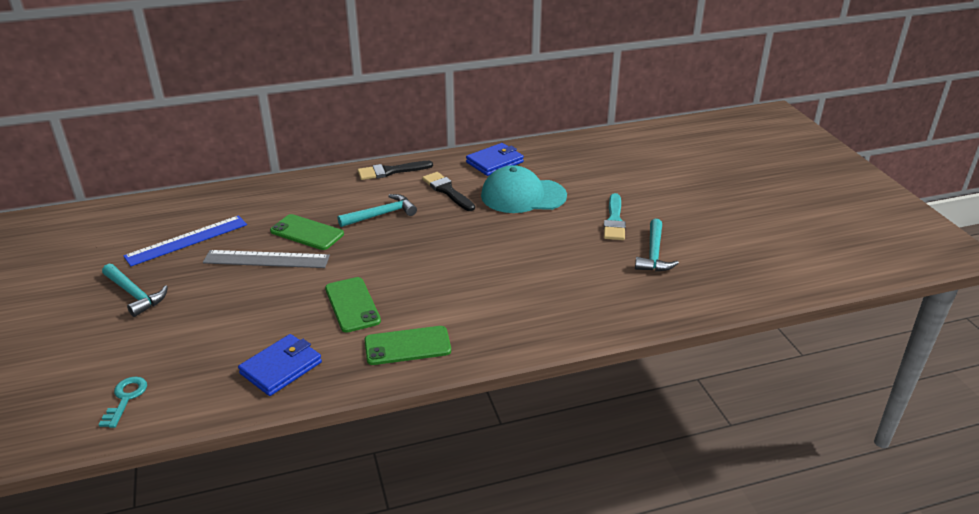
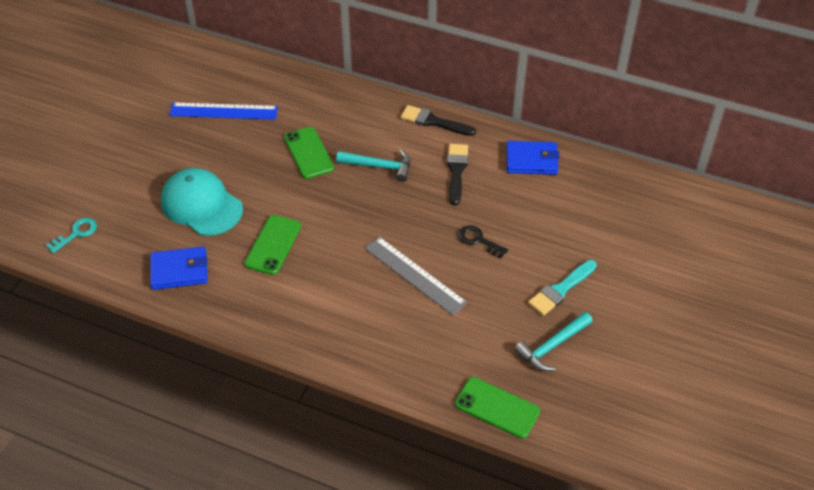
camera: 40 degrees right, 15 degrees up
turquoise hammer [102,264,168,317] -> none
grey ruler [203,250,330,268] -> grey ruler moved to [365,237,467,315]
green phone [364,326,451,365] -> green phone moved to [455,377,540,439]
turquoise cap [481,165,567,213] -> turquoise cap moved to [161,168,243,236]
none -> black key [458,225,508,259]

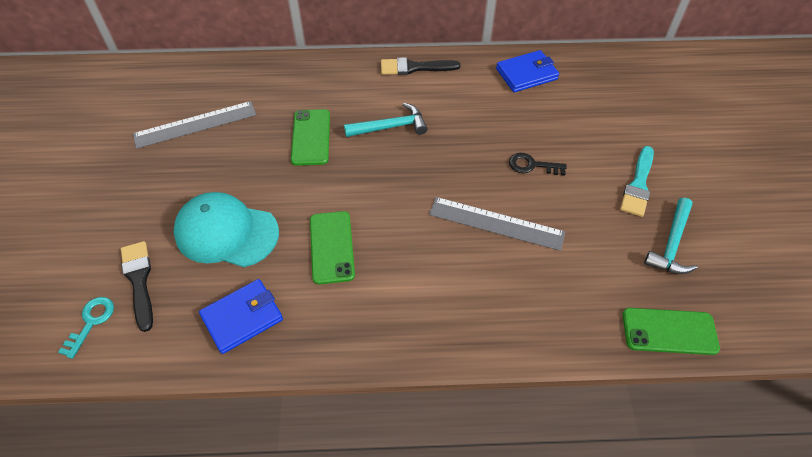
camera: 25 degrees left, 5 degrees up
blue ruler [169,102,278,120] -> grey ruler [133,101,256,149]
green phone [284,127,334,179] -> green phone turned 45 degrees clockwise [291,109,330,166]
black brush [447,144,468,205] -> black brush moved to [121,241,153,332]

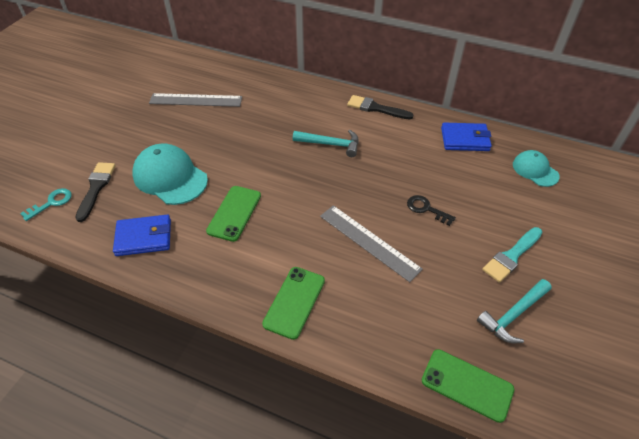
camera: 25 degrees right, 5 degrees down
green phone [291,109,330,166] -> green phone moved to [262,267,325,340]
none -> turquoise cap [513,150,560,187]

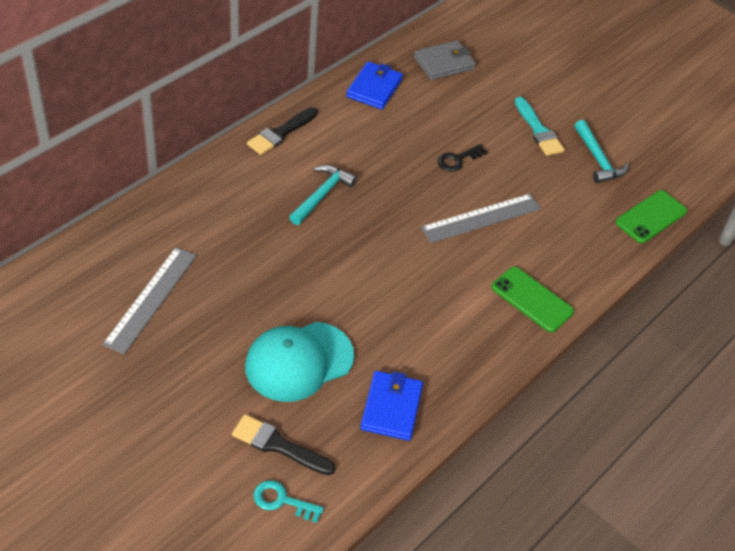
camera: 75 degrees left, 0 degrees up
turquoise key [20,188,72,221] -> turquoise key turned 45 degrees counterclockwise [253,480,324,523]
green phone [206,186,261,242] -> none
turquoise cap [513,150,560,187] -> grey wallet [414,40,476,80]

